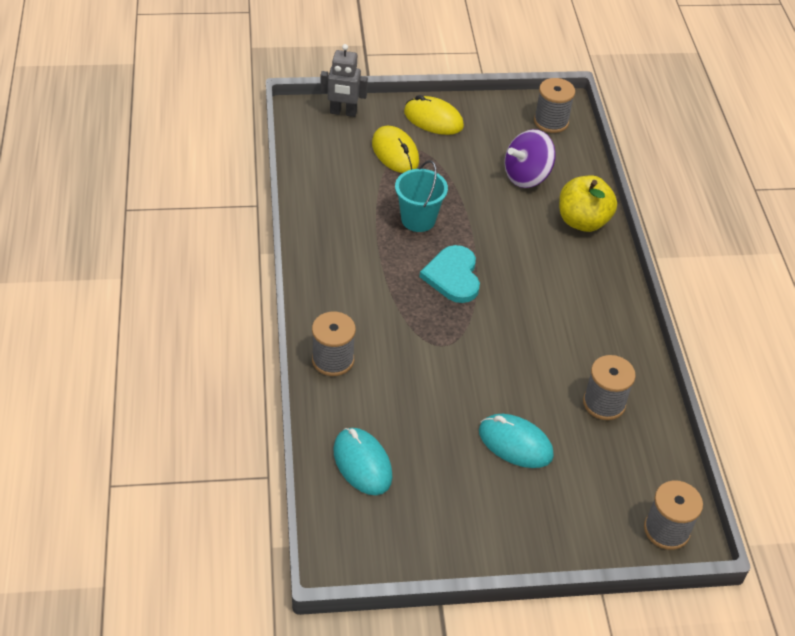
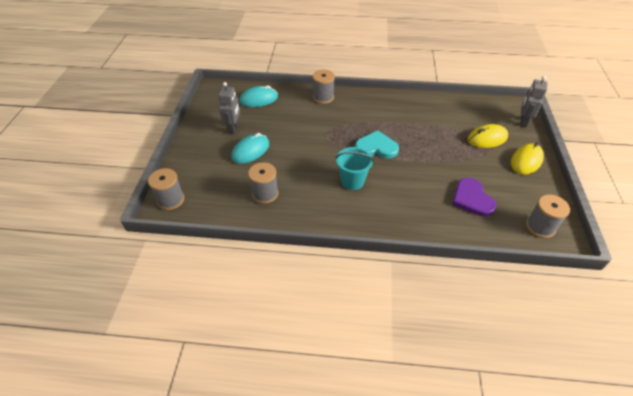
camera: 105 degrees right, 0 degrees up
turquoise bucket [395,160,448,232] -> turquoise bucket moved to [335,147,374,190]
purple spinning top [504,129,556,188] -> purple heart [452,178,496,217]
yellow apple [559,176,617,232] -> none
none -> grey robot [218,82,240,134]

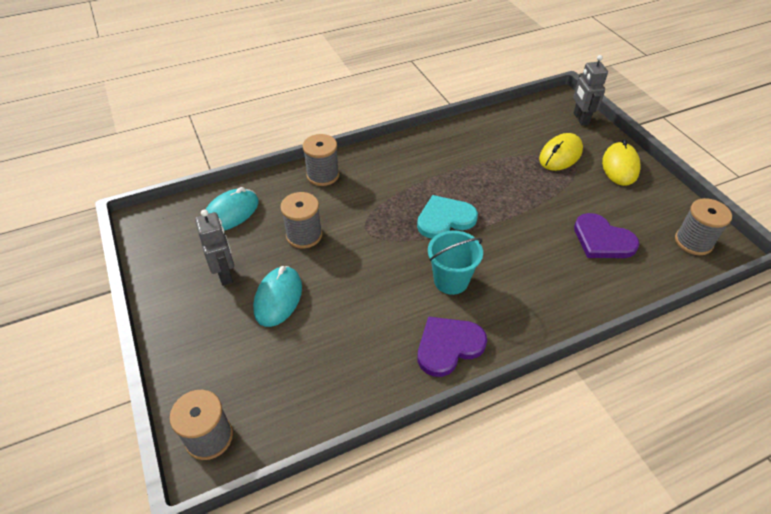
camera: 30 degrees left, 0 degrees up
grey spool [248,162,278,204] -> grey spool moved to [280,192,322,248]
none -> purple heart [418,316,487,377]

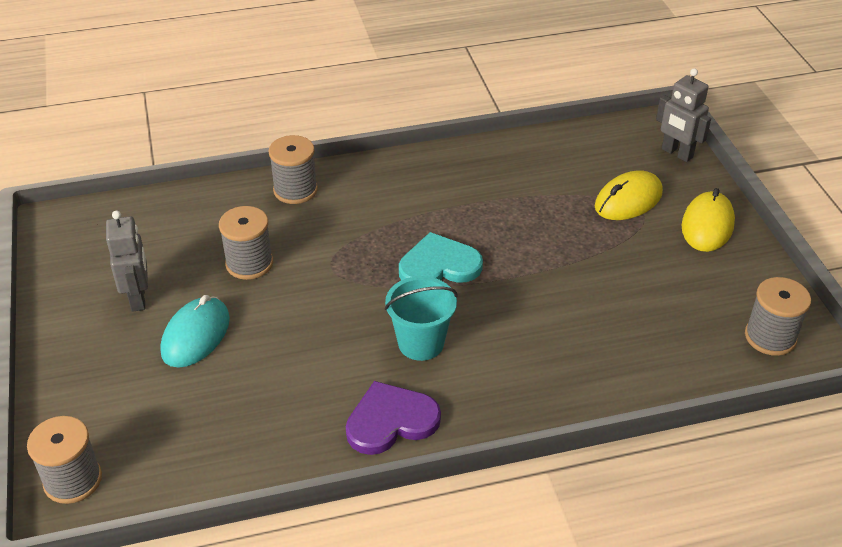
camera: 10 degrees right, 5 degrees down
turquoise mouse [206,187,259,231] -> none
grey robot [573,55,608,126] -> grey robot turned 45 degrees counterclockwise [656,68,711,162]
purple heart [574,213,640,258] -> none

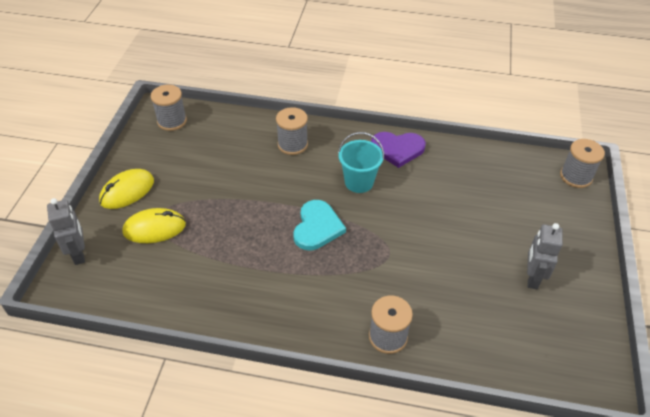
camera: 155 degrees left, 5 degrees up
turquoise mouse [160,295,230,368] -> none
grey spool [219,206,273,280] -> grey spool moved to [276,107,308,155]
turquoise heart [399,232,483,283] -> turquoise heart turned 90 degrees counterclockwise [294,200,346,250]

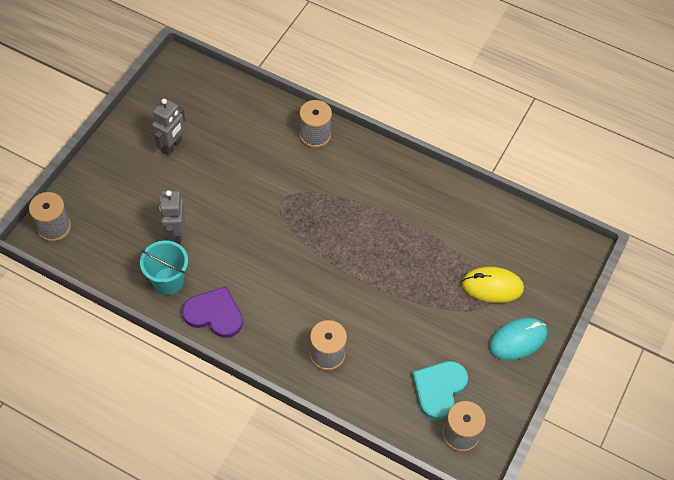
camera: 165 degrees left, 10 degrees up
grey robot [47,198,85,265] -> grey robot moved to [159,190,185,245]
yellow mouse [99,169,154,209] -> turquoise mouse [489,318,547,360]
turquoise heart [294,200,346,250] -> turquoise heart moved to [412,361,468,420]
turquoise bucket [338,132,384,193] -> turquoise bucket moved to [140,240,188,295]

